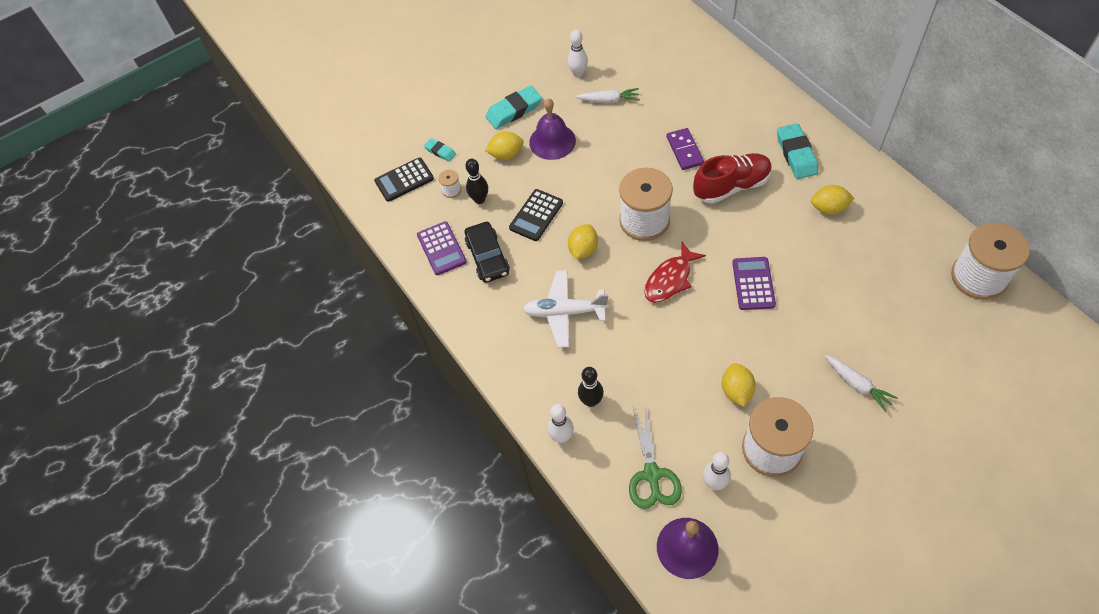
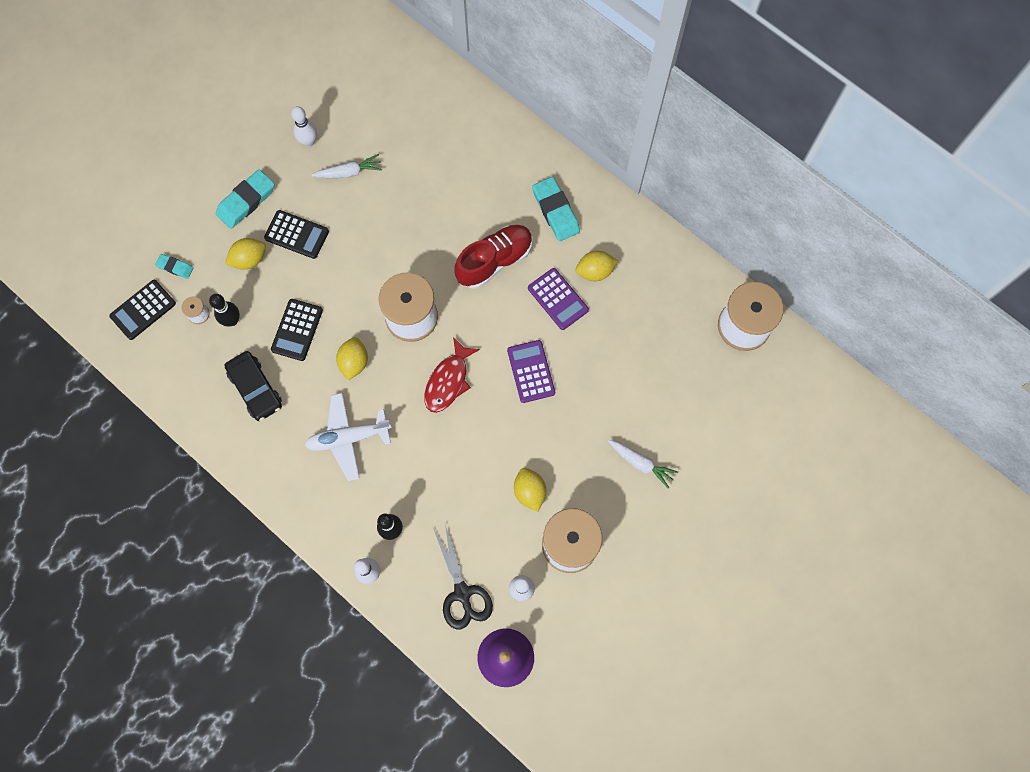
camera: 20 degrees left, 15 degrees up
purple calculator [417,221,467,275] -> purple calculator moved to [528,268,589,330]
purple bell [529,98,576,160] -> black calculator [264,210,329,259]
green scissors [629,404,682,509] -> black scissors [433,525,493,629]
purple domino [667,128,704,170] -> none

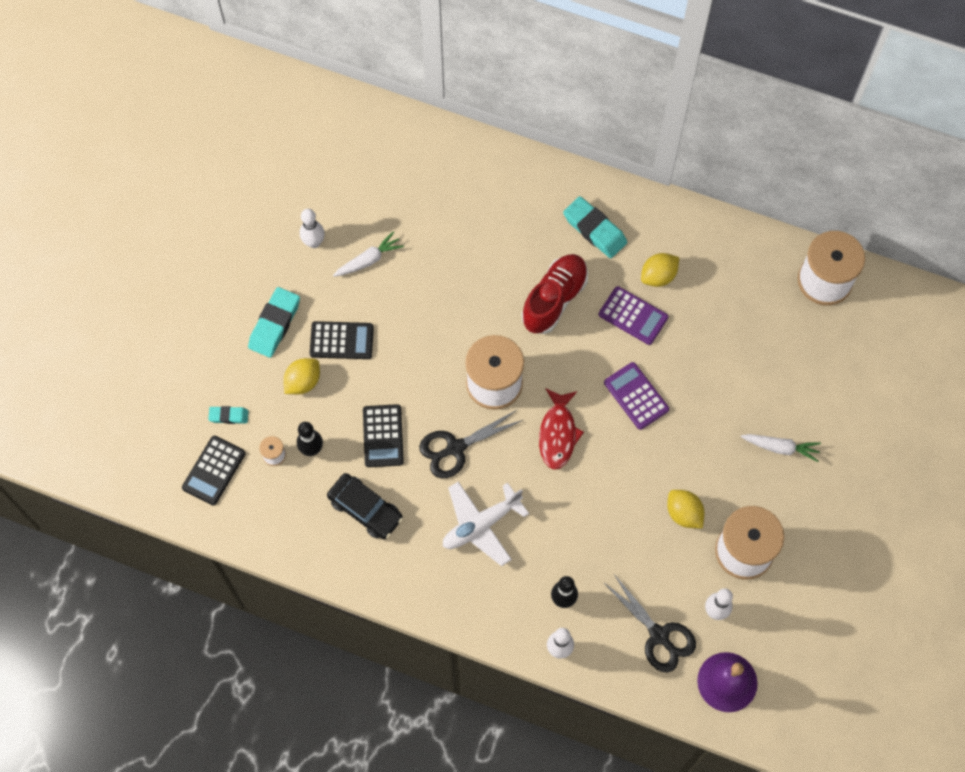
camera: 20 degrees left, 5 degrees down
yellow lemon [336,337,368,380] -> black scissors [419,409,523,479]

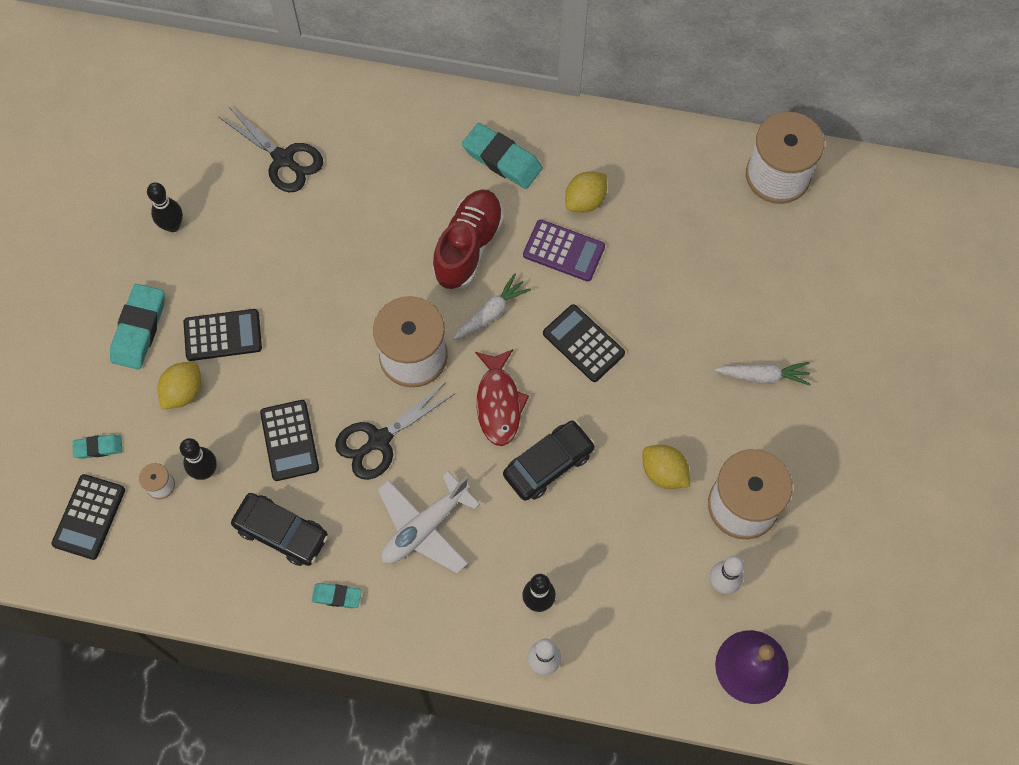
camera: 10 degrees left, 0 degrees up
white bowling pin [300,209,325,248] -> black bowling pin [147,182,183,232]
white carrot [333,231,404,277] -> white carrot moved to [453,273,531,340]
black scissors [603,573,696,672] -> black scissors moved to [219,106,323,192]
purple calculator [604,362,669,430] -> black calculator [543,304,625,382]
none -> turquoise eraser [312,583,362,608]
none -> black car [503,421,595,501]

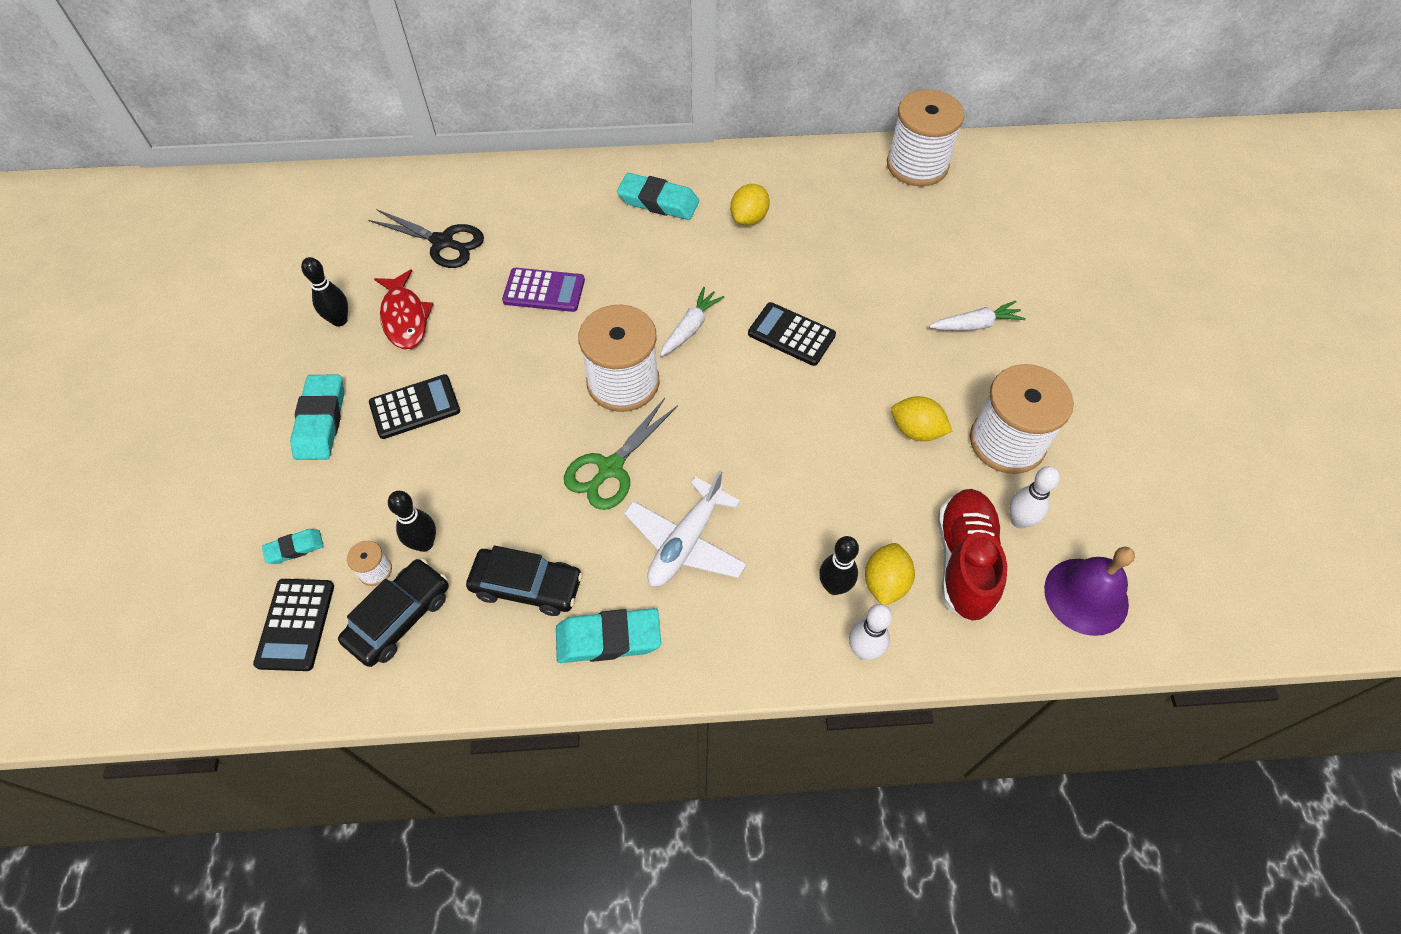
camera: 15 degrees left, 10 degrees down
yellow lemon [157,362,201,410] -> yellow lemon moved to [865,543,915,605]
black calculator [260,400,319,481] -> none
turquoise eraser [312,583,362,608] -> turquoise eraser [556,608,661,663], size x1.82
black scissors [335,382,454,480] -> green scissors [564,398,678,510]
red shoe [432,189,504,289] -> red shoe moved to [938,489,1007,621]
red fish [475,349,529,446] -> red fish moved to [374,269,433,349]
black car [503,421,595,501] -> black car moved to [338,559,449,667]
purple calculator [523,219,605,282] -> purple calculator moved to [502,268,585,312]

